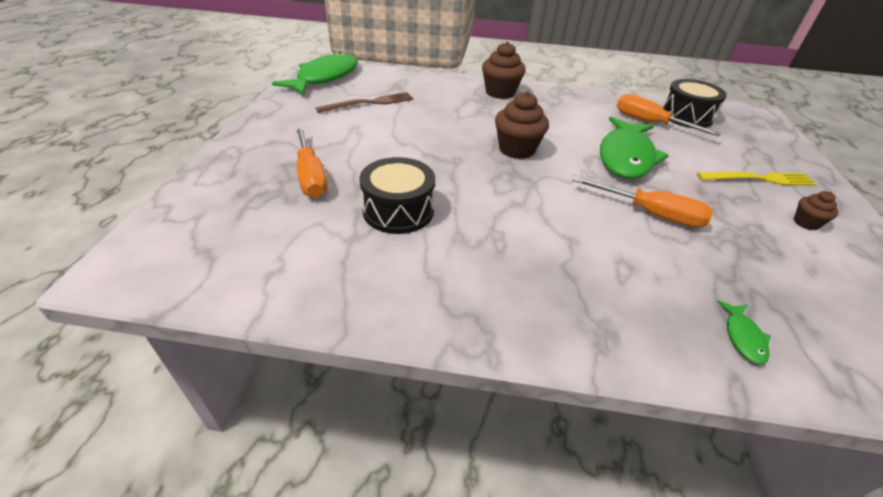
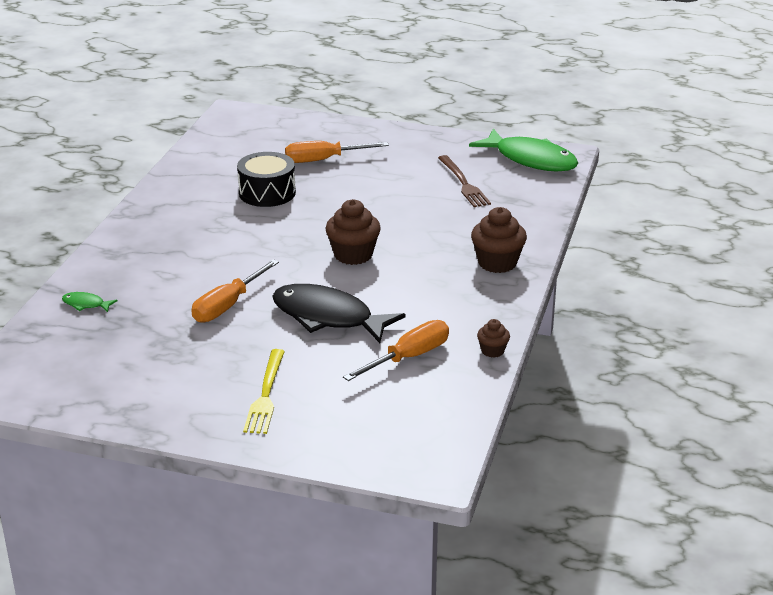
camera: 100 degrees right, 10 degrees down
green fish [600,117,669,179] -> black fish [272,284,405,343]
black drum [662,79,727,128] -> none
brown cupcake [794,191,838,230] -> brown cupcake moved to [477,319,510,358]

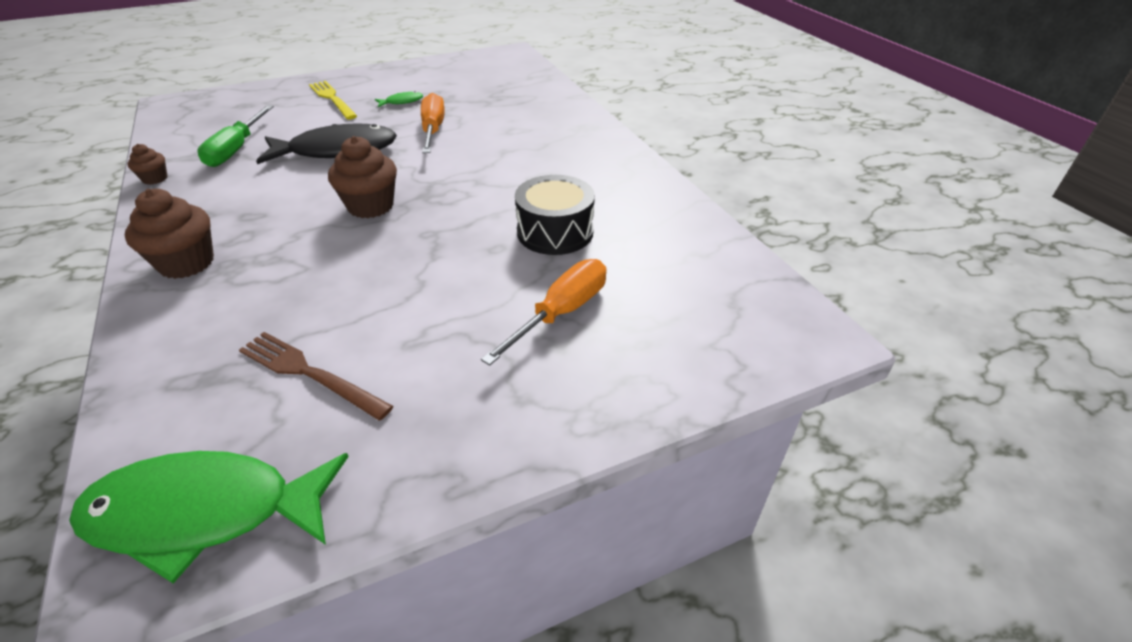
camera: 140 degrees right, 10 degrees up
green fish [62,292,118,312] -> green fish moved to [375,91,423,107]
orange screwdriver [343,320,449,381] -> green screwdriver [197,105,274,167]

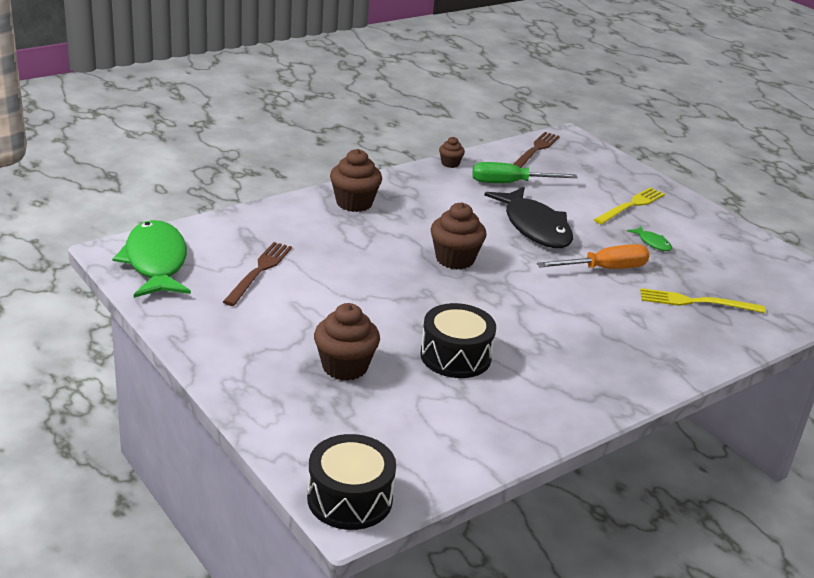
camera: 75 degrees right, 10 degrees down
orange screwdriver [481,259,606,366] -> brown cupcake [314,303,380,381]
none -> black drum [307,434,396,530]
none -> brown fork [513,132,560,168]
none -> yellow fork [640,288,765,313]

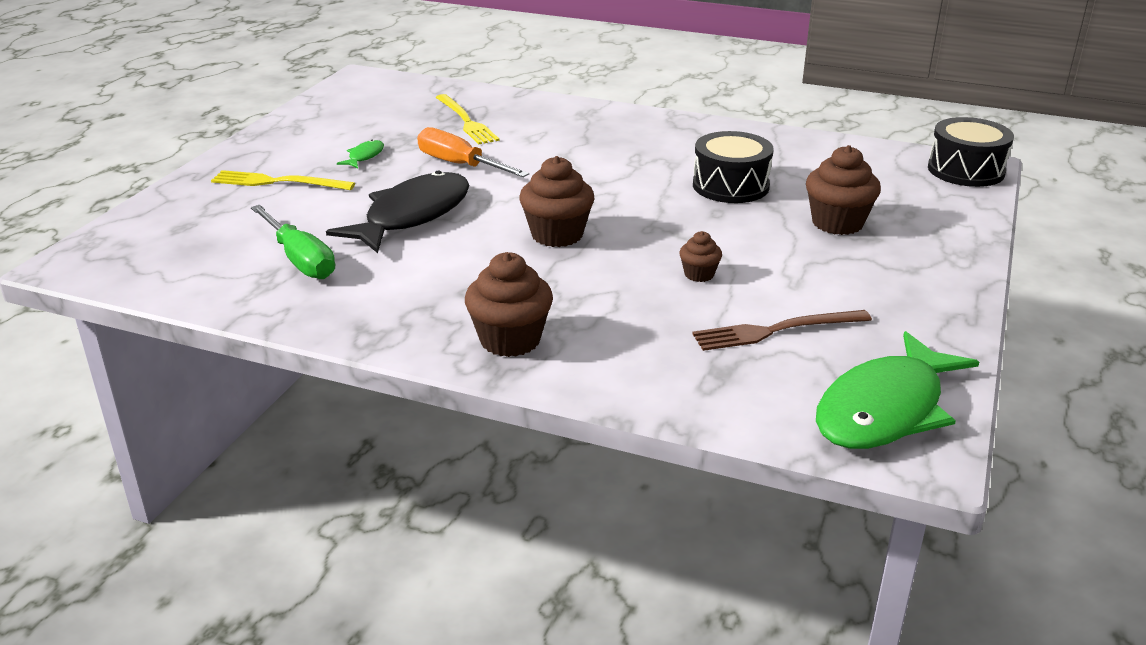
camera: 120 degrees left, 0 degrees up
brown cupcake [439,137,465,168] -> brown cupcake moved to [679,231,722,282]
brown fork [513,132,560,168] -> none

